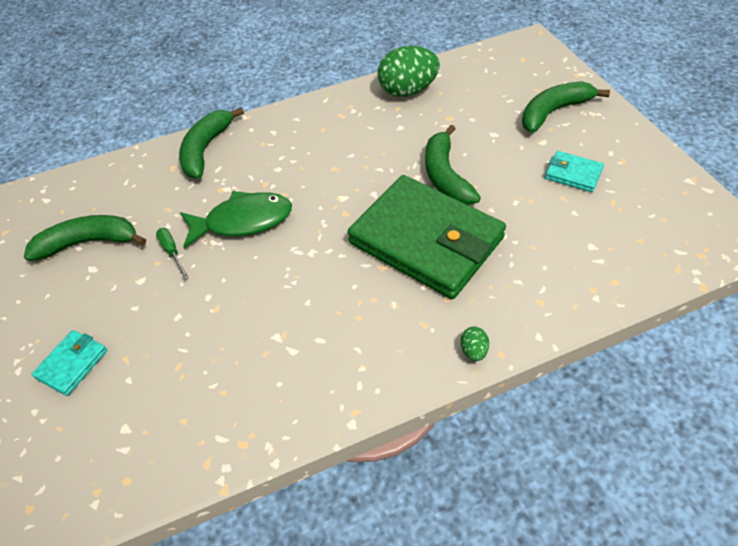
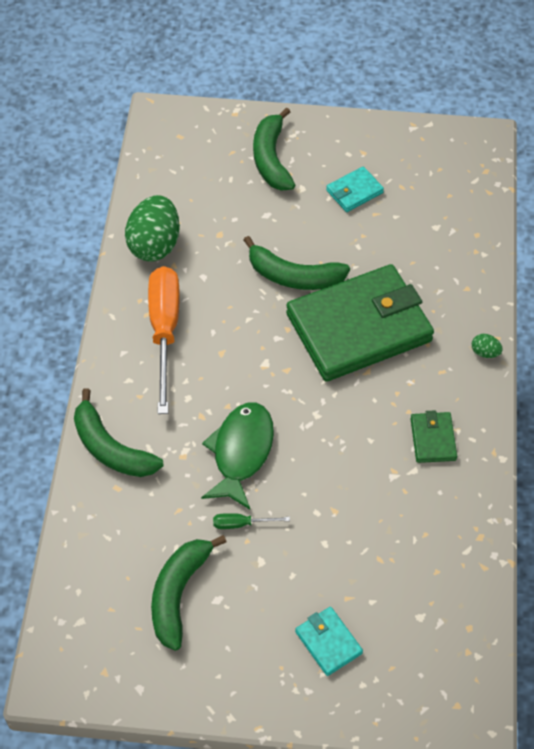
camera: 65 degrees left, 5 degrees up
none -> orange screwdriver [148,266,180,414]
none -> green wallet [411,410,457,463]

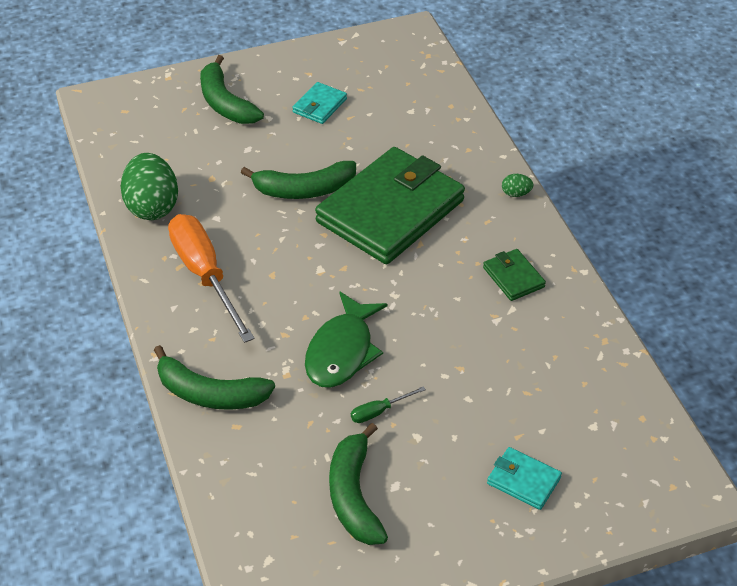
camera: 25 degrees left, 10 degrees down
green fish [201,403,274,510] -> green fish turned 150 degrees counterclockwise [305,291,388,388]

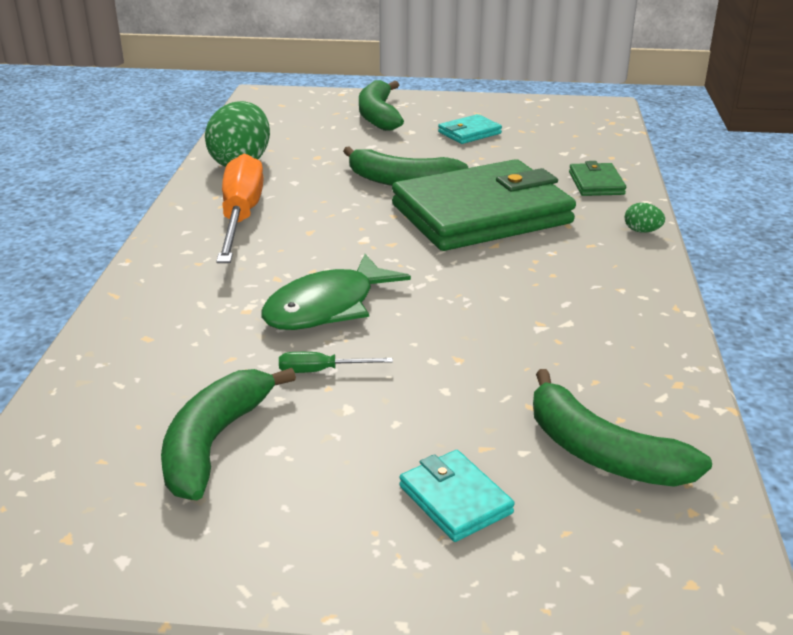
camera: 25 degrees right, 15 degrees down
green banana [154,345,275,410] -> green banana moved to [533,369,712,487]
green wallet [483,249,546,301] -> green wallet moved to [569,161,626,196]

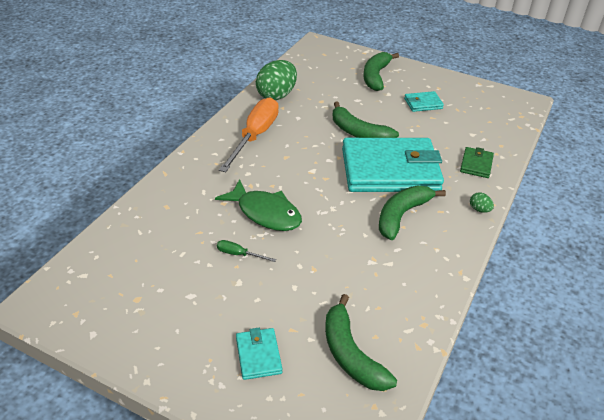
camera: 20 degrees right, 10 degrees up
green banana [161,368,296,500] -> green banana moved to [379,186,446,240]
green fish [261,254,411,330] -> green fish turned 120 degrees counterclockwise [215,179,302,231]
green wallet [392,159,576,251] -> turquoise wallet [342,138,444,192]

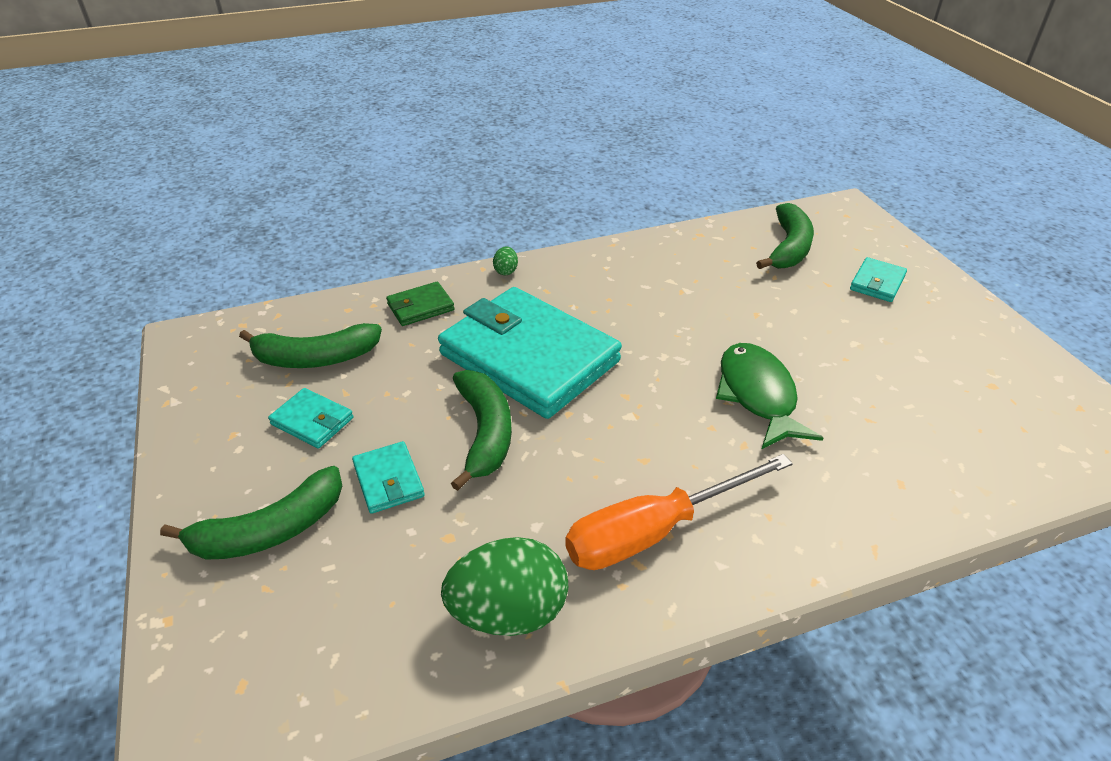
camera: 135 degrees left, 0 degrees up
green screwdriver [217,240,276,262] -> none
green banana [379,186,446,240] -> green banana moved to [239,323,382,368]
none -> turquoise wallet [352,441,425,514]

